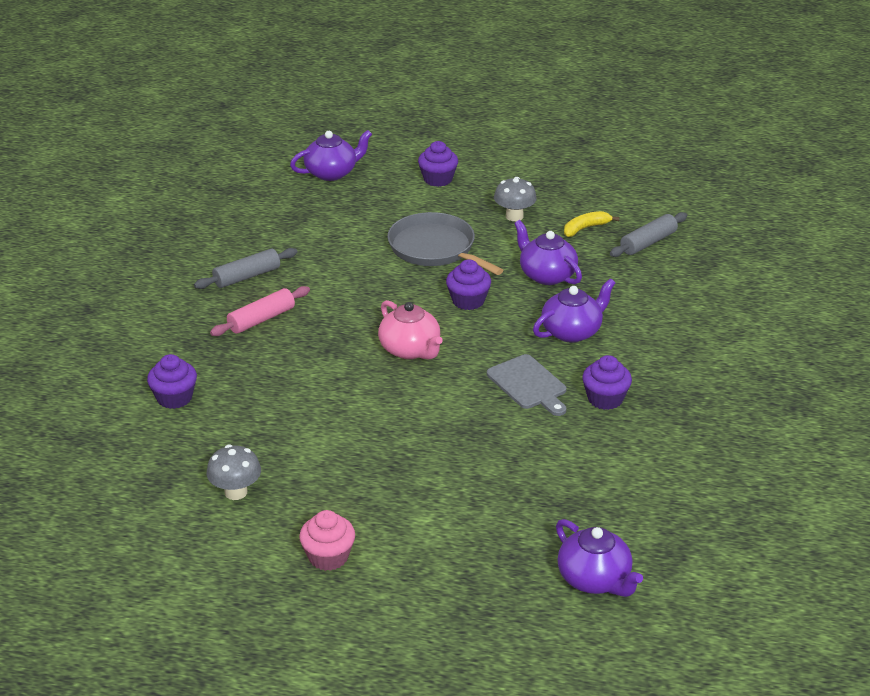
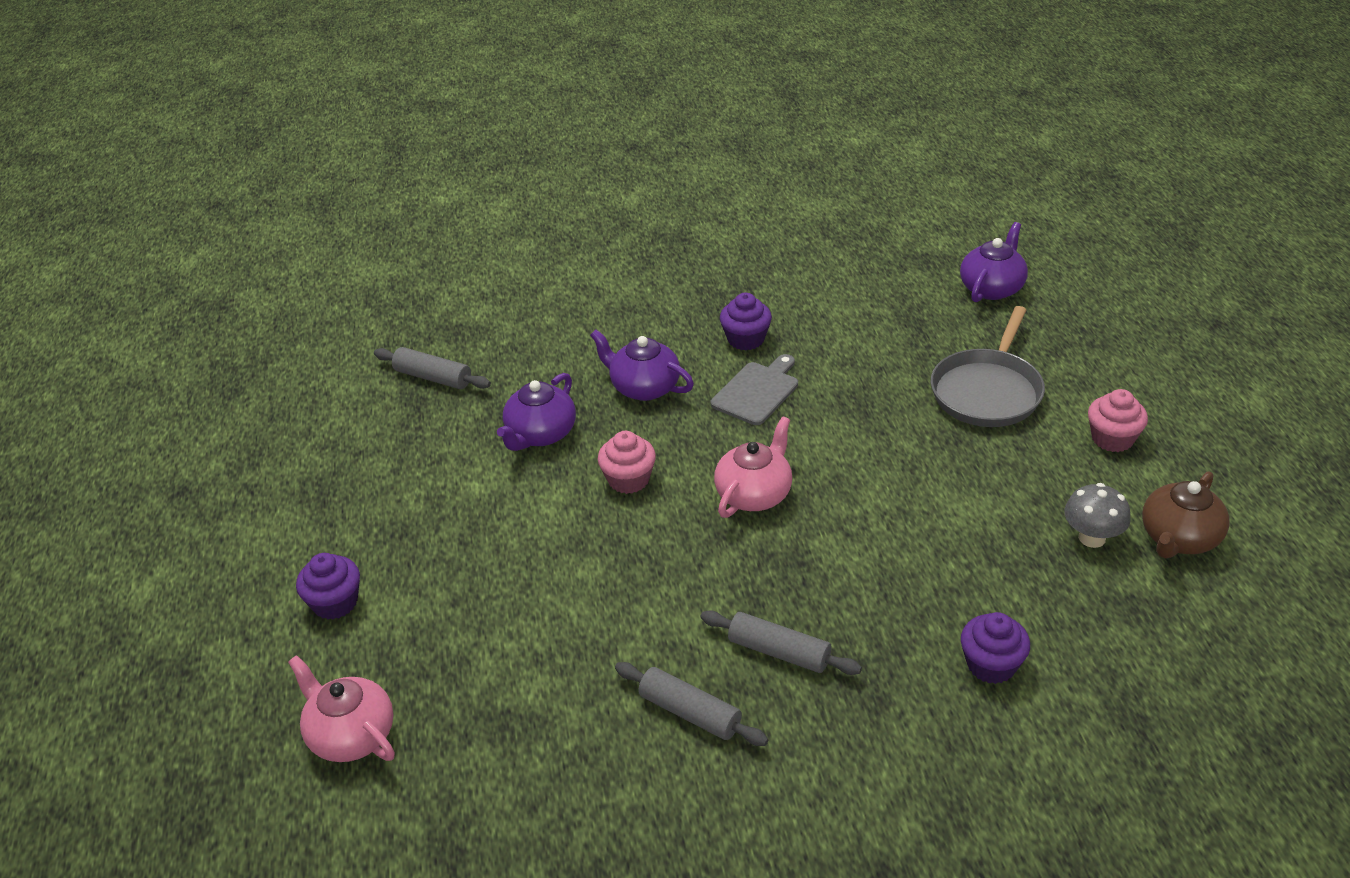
camera: 110 degrees left, 5 degrees up
pink rolling pin [210,286,310,336] -> grey rolling pin [700,610,862,675]
purple teapot [290,130,372,181] -> pink teapot [288,655,395,762]
grey pan [387,212,503,275] -> grey pan moved to [931,306,1045,427]
purple cupcake [446,259,491,310] -> pink cupcake [598,431,656,494]
grey mushroom [494,177,537,221] -> none
yellow banana [564,211,619,237] -> none
none -> brown teapot [1142,471,1229,559]

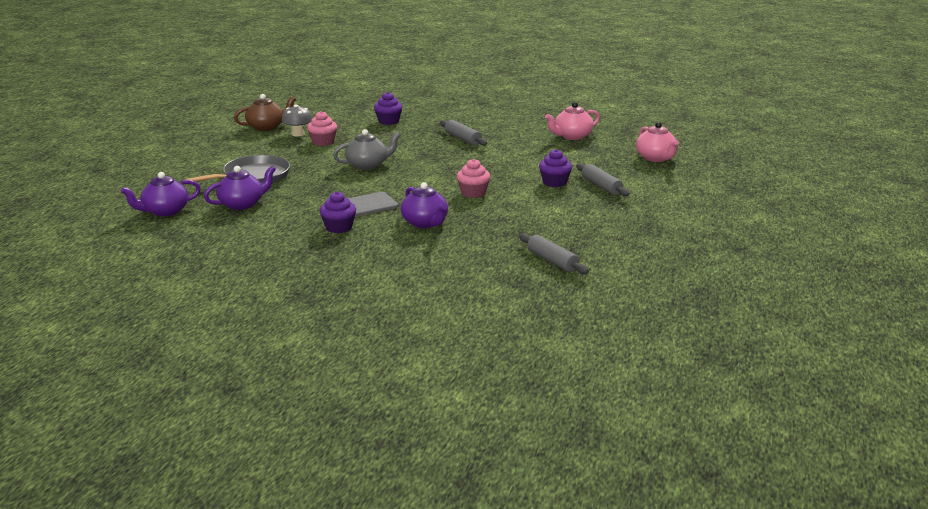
camera: 155 degrees left, 15 degrees down
purple cupcake [296,553,360,620] -> purple cupcake moved to [539,149,572,187]
purple teapot [497,373,576,451] -> purple teapot moved to [204,166,276,210]
grey rolling pin [615,662,768,746] -> grey rolling pin moved to [576,163,630,196]
pink teapot [714,416,792,518] -> pink teapot moved to [545,102,600,140]
pink cupcake [1088,389,1148,452] -> pink cupcake moved to [307,111,337,146]
none -> grey teapot [333,129,401,170]

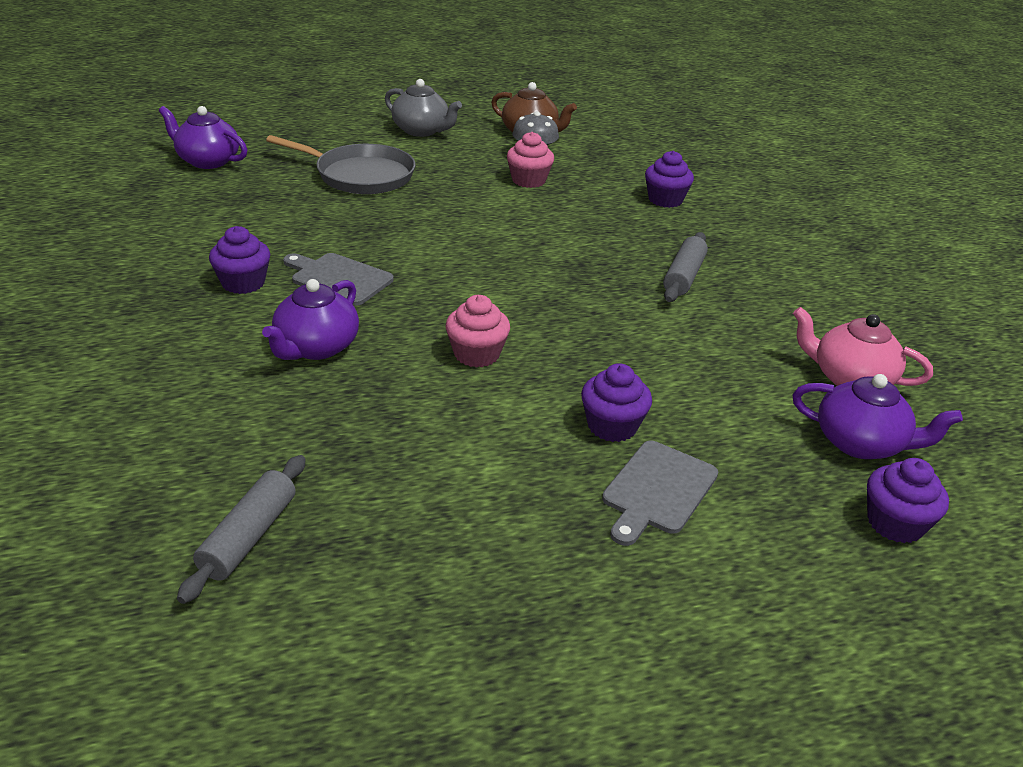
camera: 55 degrees right, 10 degrees up
purple teapot [204,166,276,210] -> purple teapot moved to [793,374,963,459]
grey teapot [333,129,401,170] -> grey teapot moved to [385,79,462,137]
grey rolling pin [576,163,630,196] -> grey cutting board [602,441,718,546]
pink teapot [636,122,679,162] -> purple cupcake [867,458,949,543]

